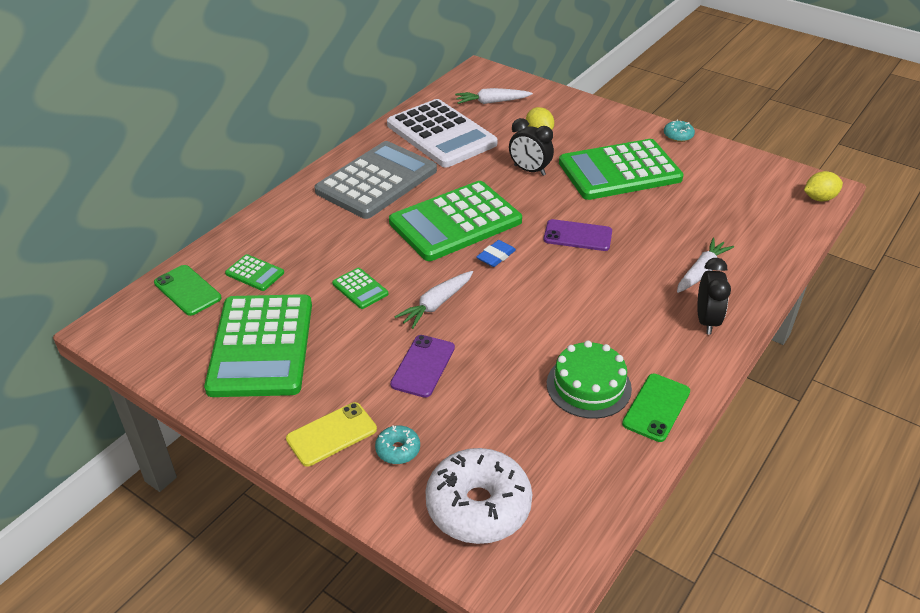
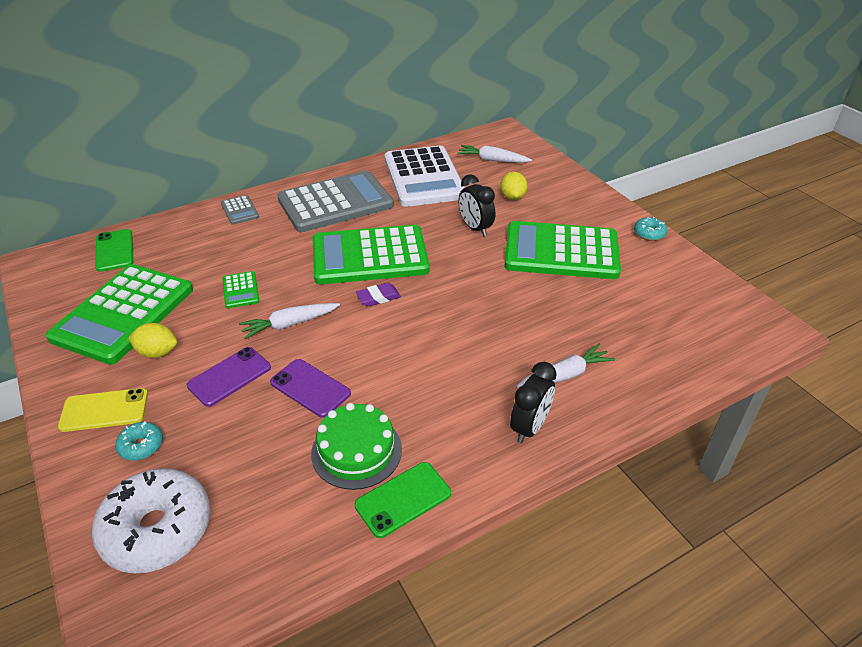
camera: 25 degrees right, 0 degrees up
green calculator [225,254,284,291] -> none
blue eraser [476,240,516,267] -> purple eraser [356,283,401,307]
purple phone [543,219,612,251] -> purple phone moved to [270,359,351,418]
yellow lemon [804,171,843,202] -> yellow lemon moved to [128,323,177,358]
none -> grey calculator [221,195,259,225]

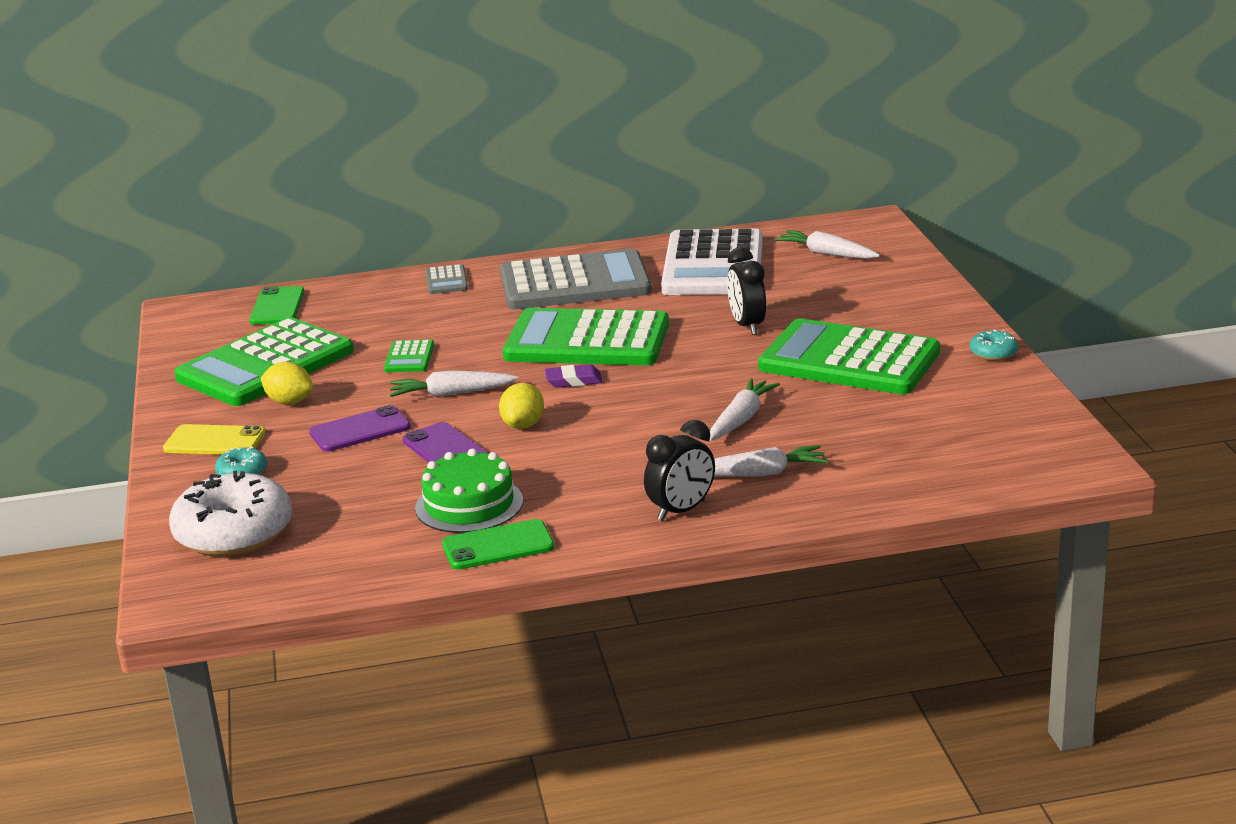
camera: 20 degrees right, 15 degrees down
yellow lemon [500,172,527,200] -> yellow lemon moved to [499,383,544,429]
none -> white carrot [710,378,780,441]

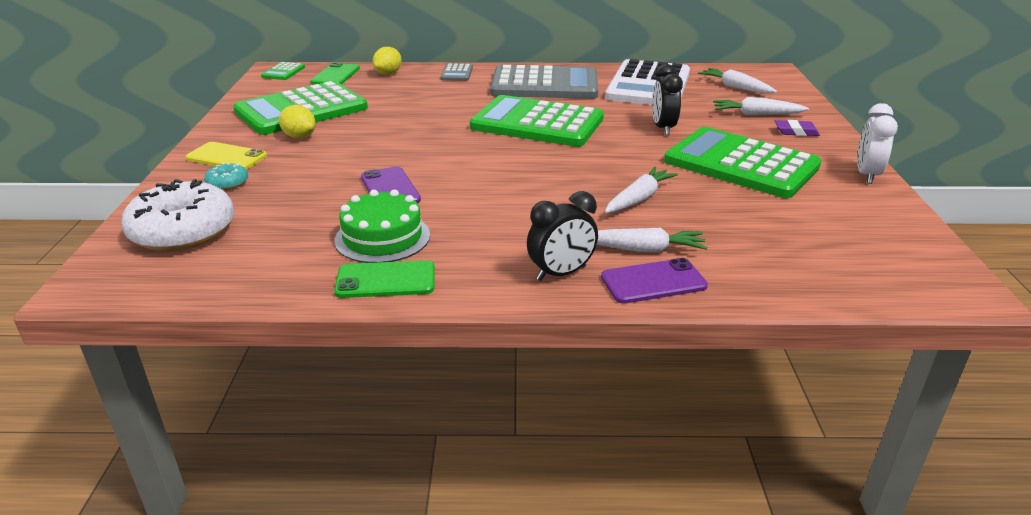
camera: 10 degrees right, 5 degrees up
purple phone [309,405,411,452] -> purple phone moved to [601,258,708,304]
green calculator [384,339,434,372] -> green calculator moved to [261,62,305,80]
white carrot [390,370,518,397] -> white carrot moved to [713,97,809,115]
yellow lemon [499,383,544,429] -> yellow lemon moved to [373,47,402,75]
purple eraser [545,364,603,388] -> purple eraser moved to [775,120,820,136]
turquoise donut [970,330,1018,361] -> white clock [857,103,898,184]

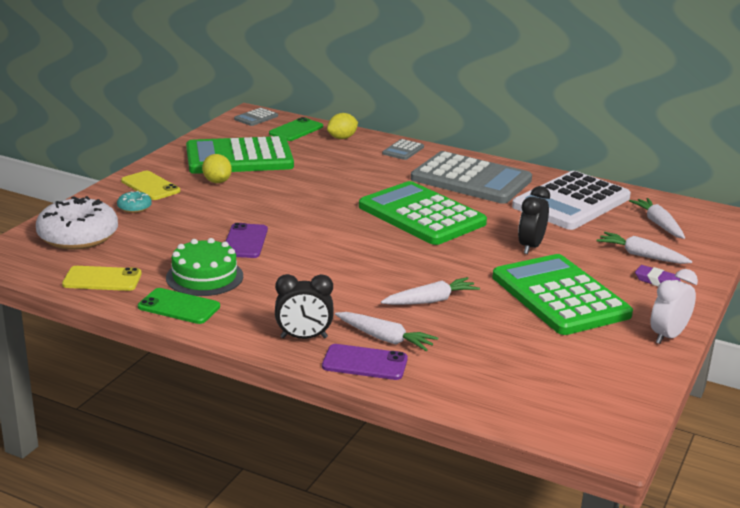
camera: 25 degrees right, 5 degrees down
green calculator [261,62,305,80] -> grey calculator [234,108,278,126]
none -> yellow phone [62,266,142,291]

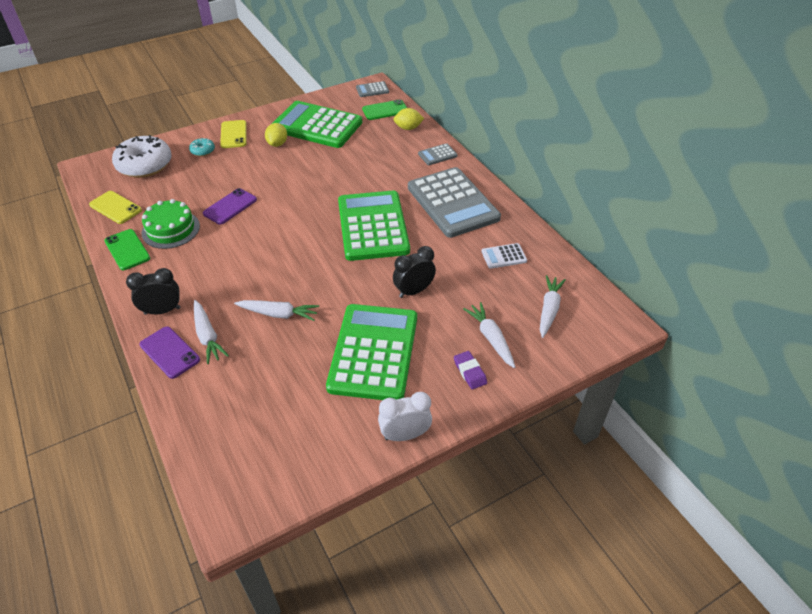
camera: 35 degrees right, 20 degrees up
black clock [275,274,334,339] -> black clock turned 135 degrees clockwise [126,268,180,315]
white calculator [512,171,631,230] -> white calculator [481,243,527,269], size x0.41

